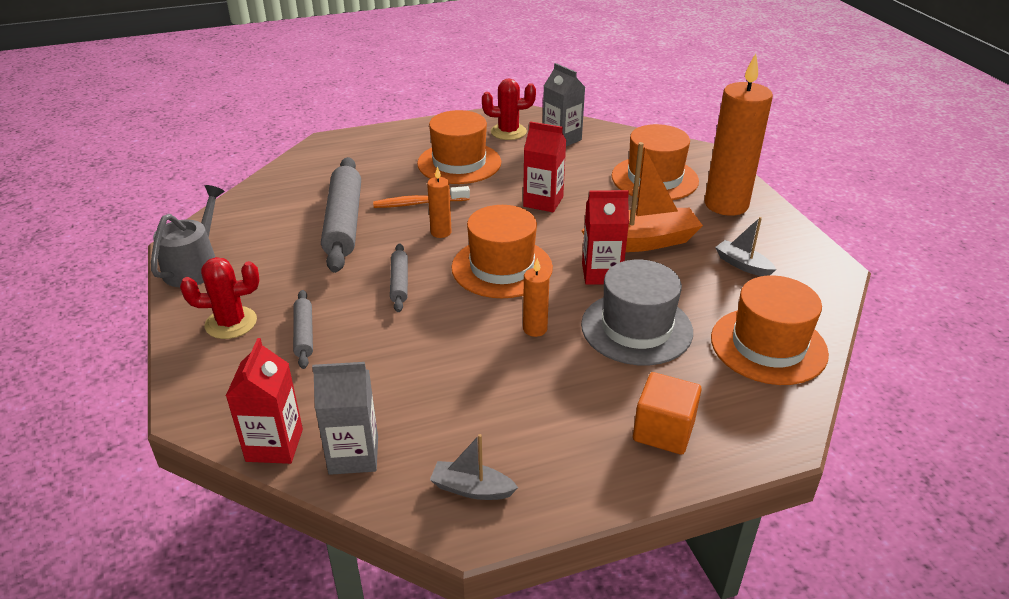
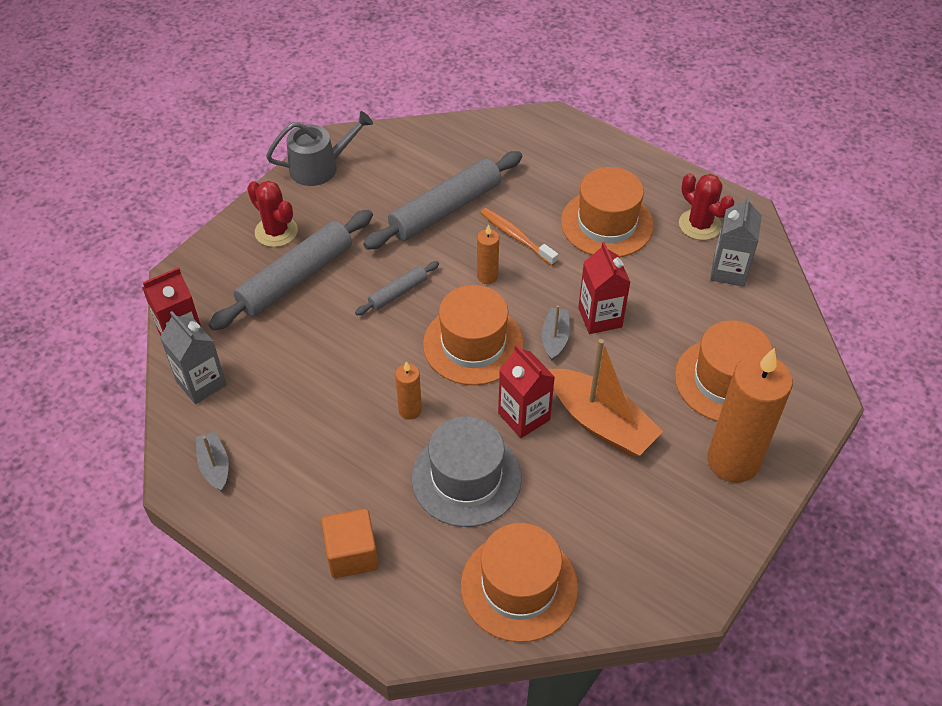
camera: 55 degrees right, 15 degrees up
grey rolling pin [293,290,313,369] -> grey rolling pin [208,210,373,331], size x2.03
grey boat [715,217,776,276] -> grey boat moved to [542,305,570,361]

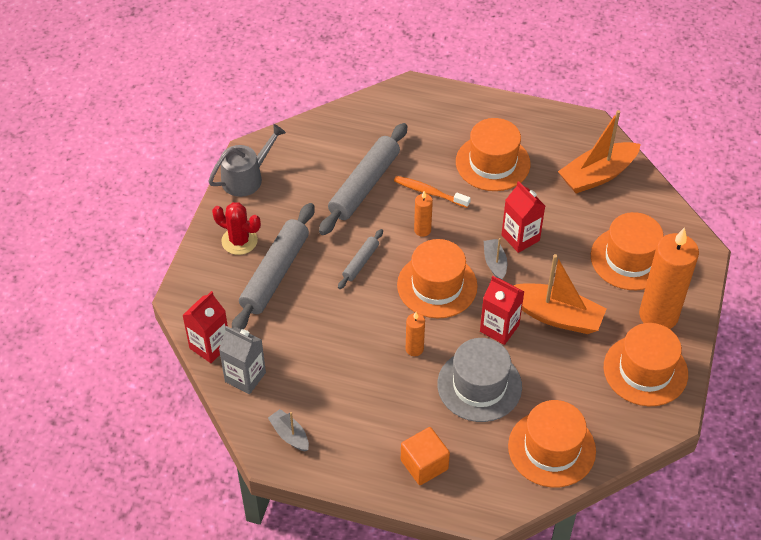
camera: 20 degrees left, 0 degrees up
red cactus [679,173,735,240] -> none
grey carton [710,195,762,287] -> orange boat [558,110,641,193]
none -> orange hat [604,323,688,406]

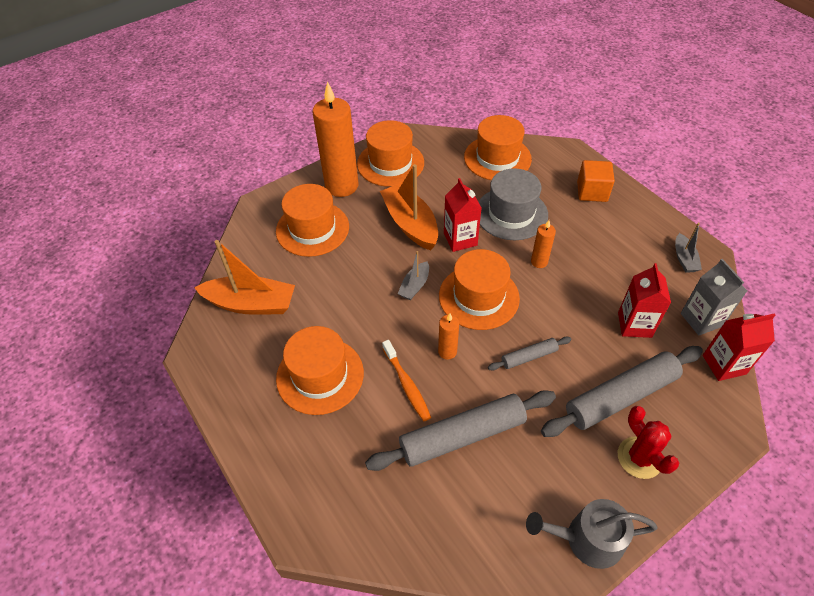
camera: 140 degrees left, 0 degrees up
red carton [501,181,545,253] -> red carton moved to [618,263,671,338]

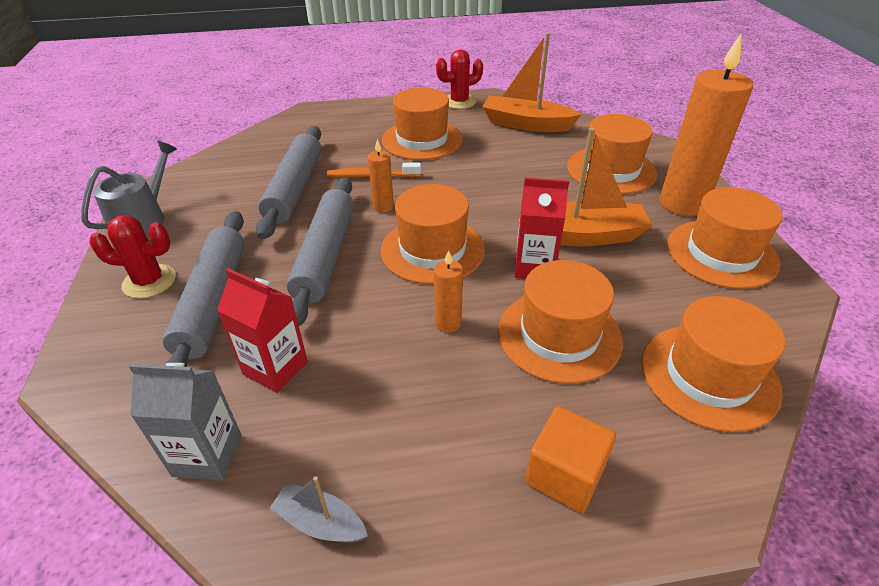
camera: 115 degrees right, 10 degrees down
orange boat [194,240,295,315] -> orange boat turned 75 degrees clockwise [482,33,582,132]
grey boat [398,251,429,300] -> none
grey hat [478,168,548,240] -> orange hat [498,260,623,384]
grey rolling pin [488,337,571,371] -> grey rolling pin [286,177,354,326], size x2.03
red carton [703,313,775,381] -> none
none -> red cactus [436,49,483,109]

